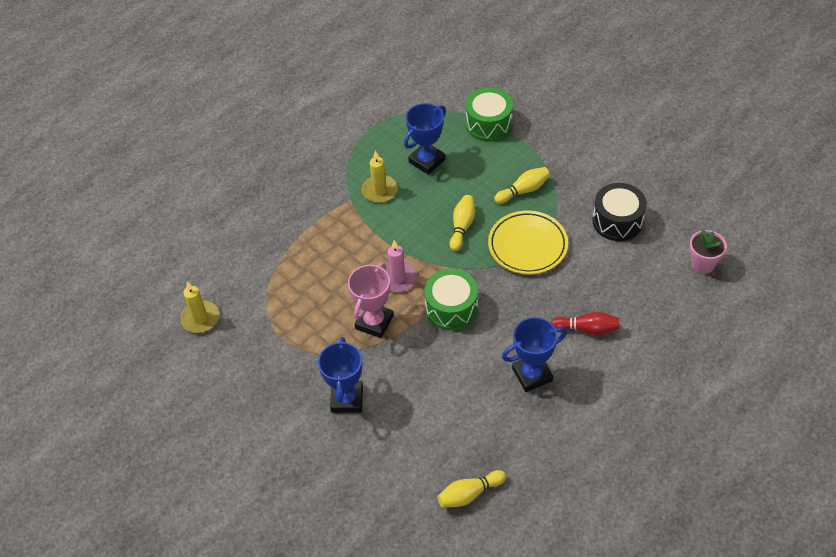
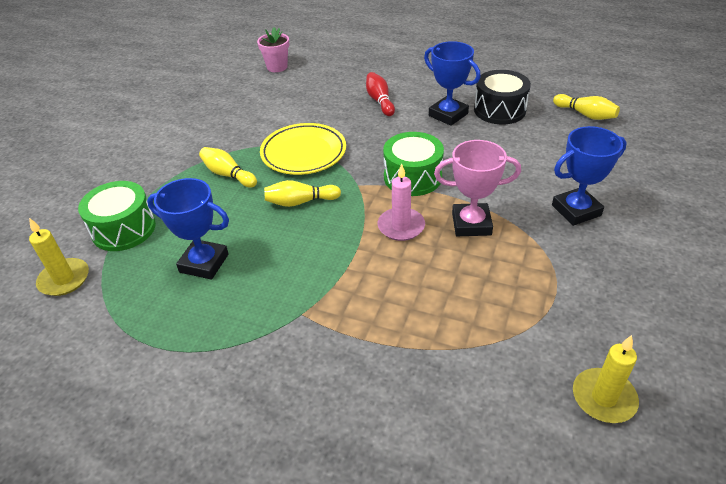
camera: 115 degrees left, 10 degrees down
yellow candle [362,150,398,203] -> yellow candle moved to [29,218,89,296]
black drum [593,183,647,241] -> black drum moved to [474,70,531,125]

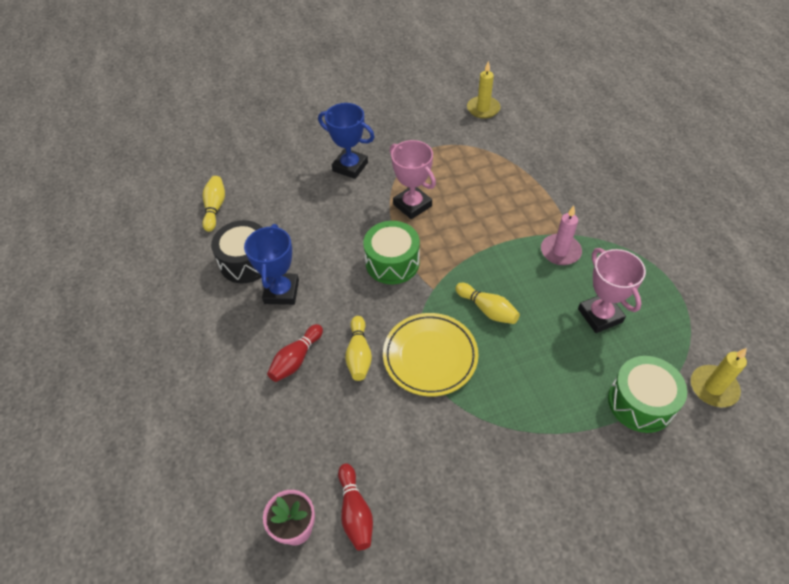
camera: 130 degrees left, 10 degrees up
blue trophy [147,178,229,280] -> pink trophy [578,248,646,333]
yellow bowling pin [199,147,257,188] -> yellow bowling pin moved to [345,316,372,381]
pink candle [378,164,425,241] -> pink candle moved to [541,206,582,265]
none -> red bowling pin [338,463,373,550]

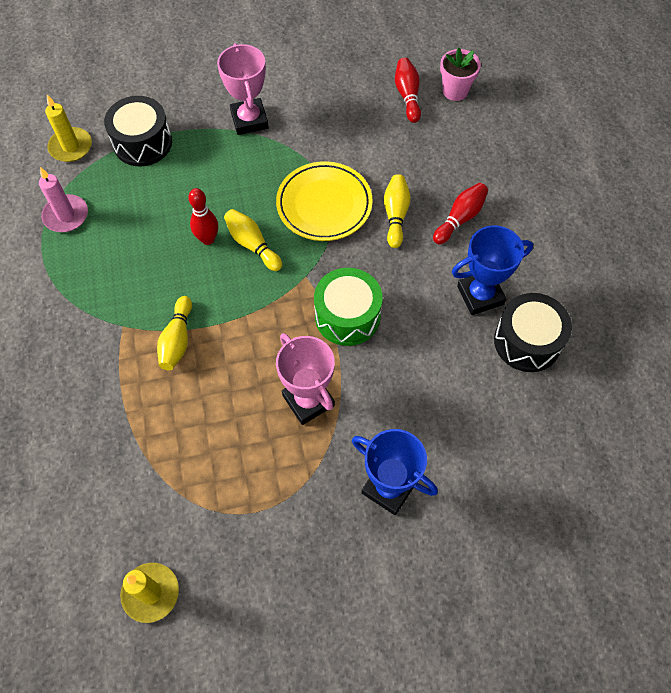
camera: 175 degrees left, 10 degrees up
yellow bowling pin [202,176,225,232] -> yellow bowling pin moved to [157,296,192,370]
blue trophy [244,224,299,305] -> blue trophy turned 60 degrees clockwise [452,225,533,315]
pink candle [541,206,582,265] -> pink candle moved to [39,167,88,232]
pink trophy [578,248,646,333] -> pink trophy moved to [217,43,269,135]
green drum [608,356,687,433] -> black drum [104,96,172,167]
none -> red bowling pin [188,188,218,245]

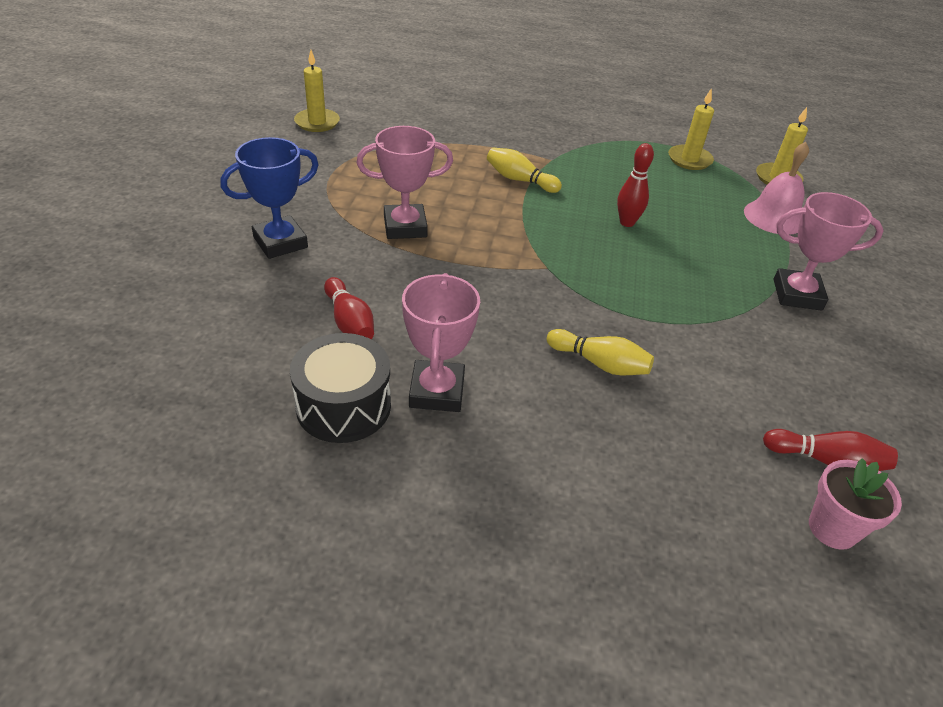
camera: 110 degrees right, 20 degrees down
pink candle [39,167,88,232] -> yellow candle [668,88,714,170]
black drum [104,96,172,167] -> pink bell [744,142,809,235]
yellow bowling pin [224,209,282,271] -> none
yellow plate [276,161,373,241] -> none
green drum [314,268,383,346] -> none
red bowling pin [433,183,488,244] -> red bowling pin moved to [324,277,374,339]
blue trophy [452,225,533,315] -> pink trophy [402,273,480,412]

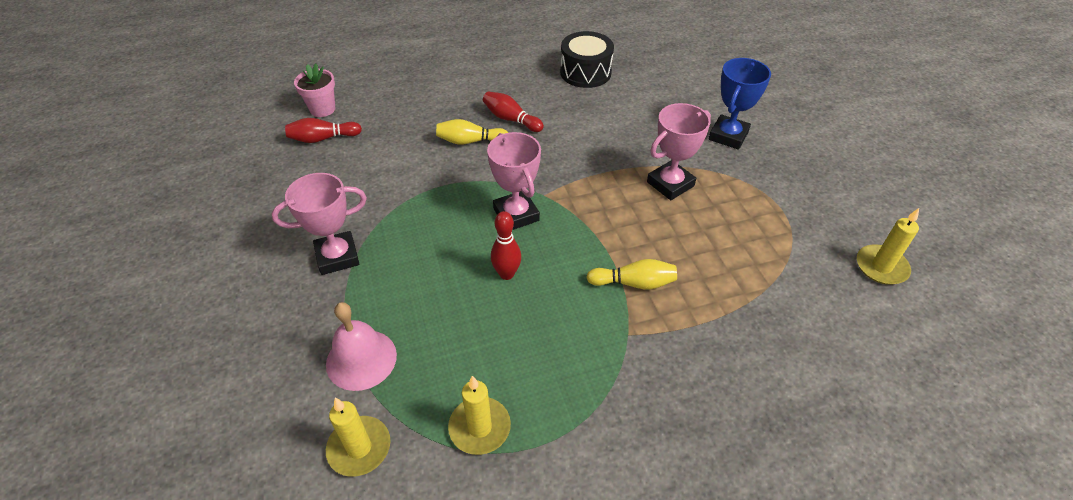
camera: 155 degrees right, 5 degrees up
red bowling pin [324,277,374,339] -> red bowling pin moved to [483,91,544,132]
pink trophy [402,273,480,412] -> pink trophy moved to [487,132,541,230]

